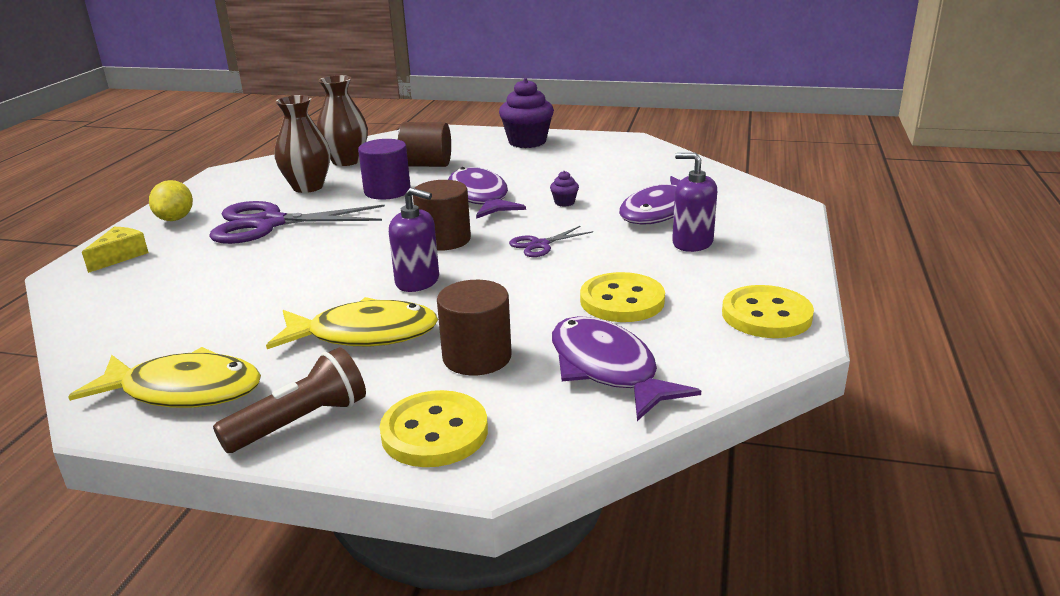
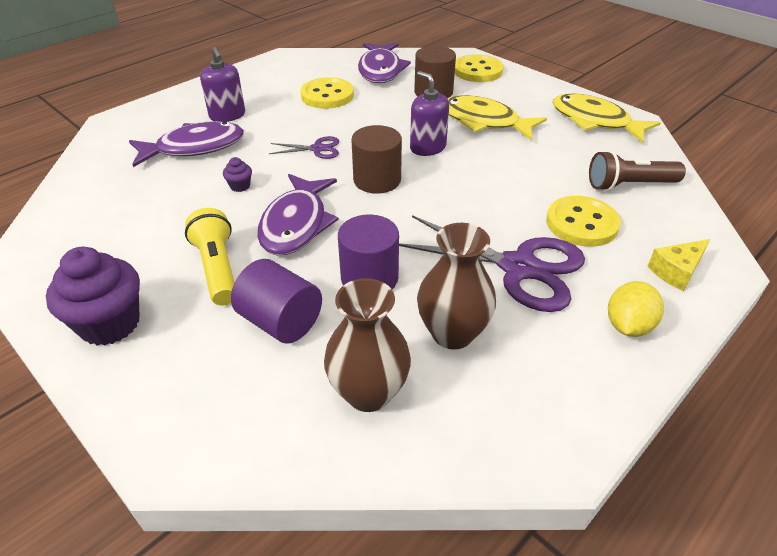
camera: 150 degrees left, 15 degrees up
brown flashlight [213,347,366,453] -> brown flashlight moved to [589,151,686,191]
brown cylinder [398,122,451,167] -> purple cylinder [231,259,322,344]
yellow button [722,285,814,338] -> yellow button moved to [546,196,621,247]
none -> yellow flashlight [185,208,234,305]

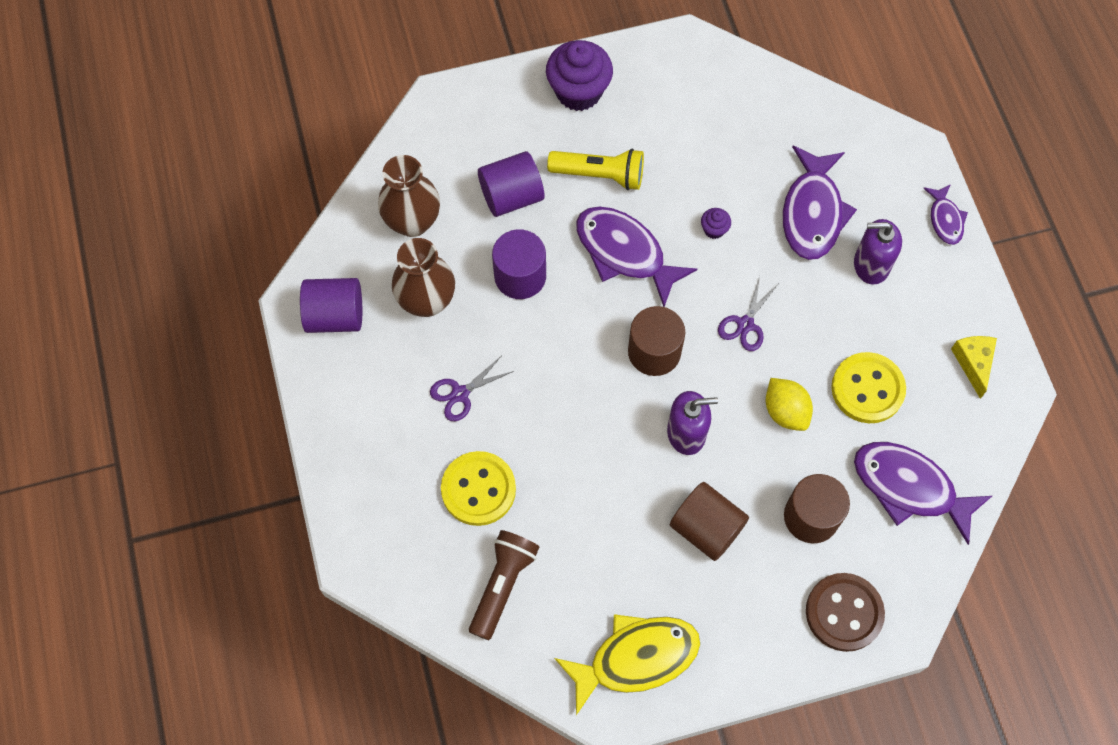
camera: 120 degrees right, 25 degrees up
purple scissors [399,215,585,312] -> purple scissors [430,356,514,421], size x0.47
yellow fish [447,95,547,141] -> brown cylinder [670,482,749,561]
yellow button [455,54,504,82] -> brown button [806,573,885,652]
yellow lemon [608,281,664,337] -> yellow lemon moved to [766,378,813,431]
yellow cheese [648,239,710,291] -> yellow cheese moved to [951,336,997,399]
none -> purple cylinder [300,278,362,333]
none -> purple fish [923,184,968,245]

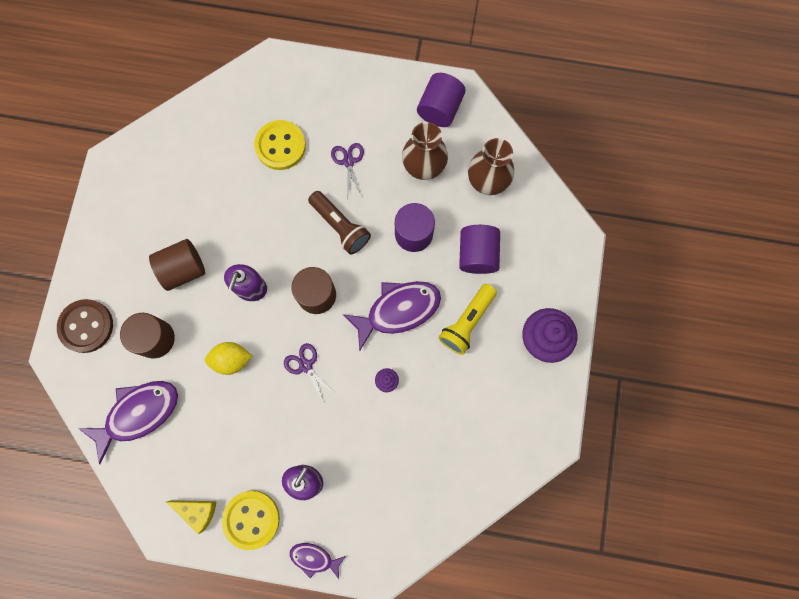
camera: 115 degrees right, 10 degrees up
brown flashlight [469,530,539,640] -> brown flashlight moved to [308,191,371,254]
yellow fish [554,614,700,715] -> none
purple fish [783,146,857,260] -> none
yellow button [831,352,906,423] -> yellow button moved to [222,490,280,550]

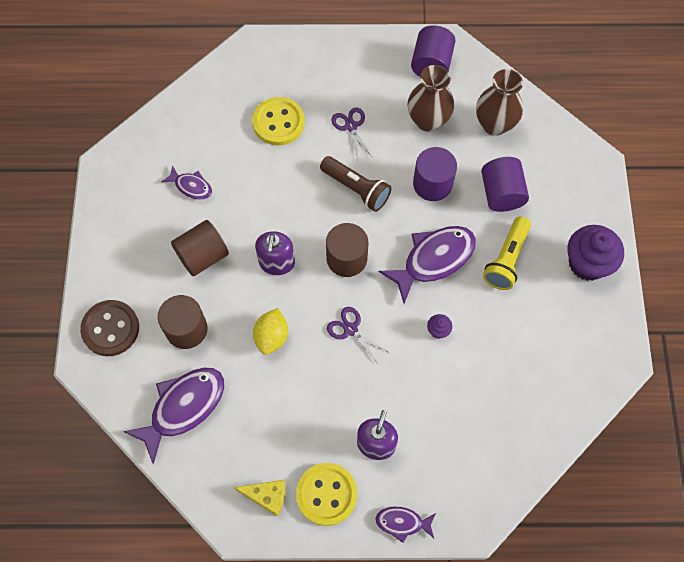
camera: 10 degrees left, 10 degrees down
yellow lemon [205,342,252,375] -> yellow lemon turned 60 degrees counterclockwise [253,308,288,355]
none -> purple fish [161,165,212,200]

